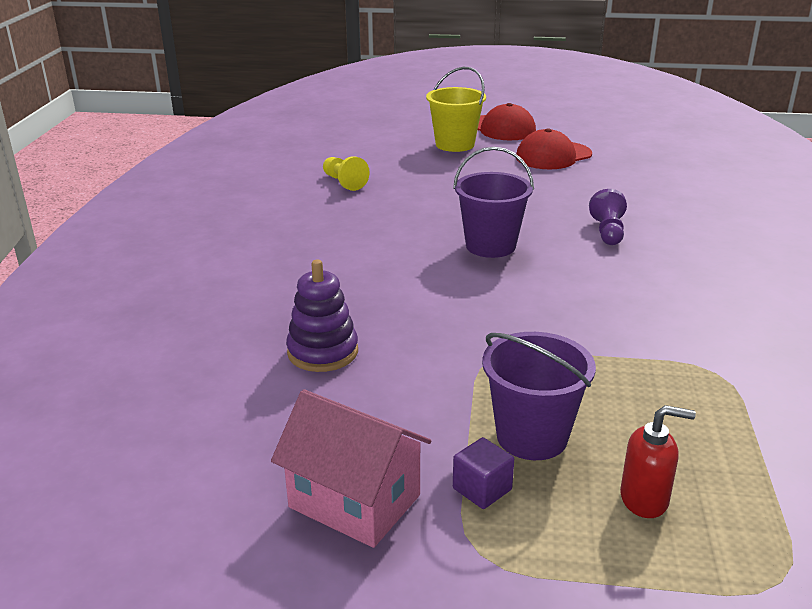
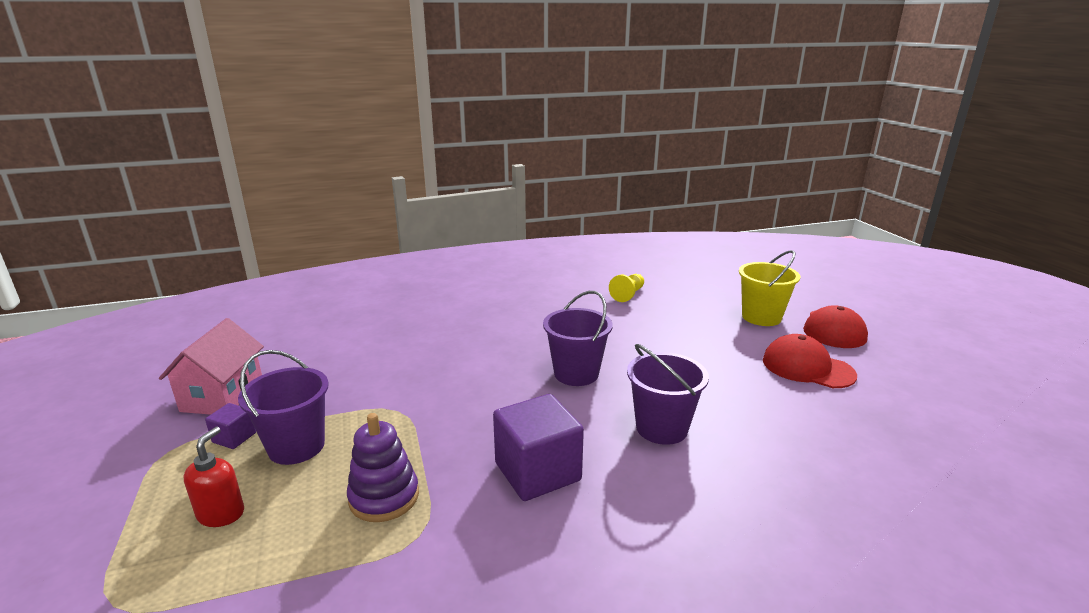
camera: 65 degrees right, 5 degrees down
purple stacking toy [286,259,358,372] -> purple stacking toy moved to [347,413,419,522]
purple pawn [589,189,627,245] -> purple bucket [627,344,709,445]
red soap dispenser [620,405,696,518] -> red soap dispenser turned 150 degrees counterclockwise [184,427,244,527]
none -> purple cube [493,394,584,501]

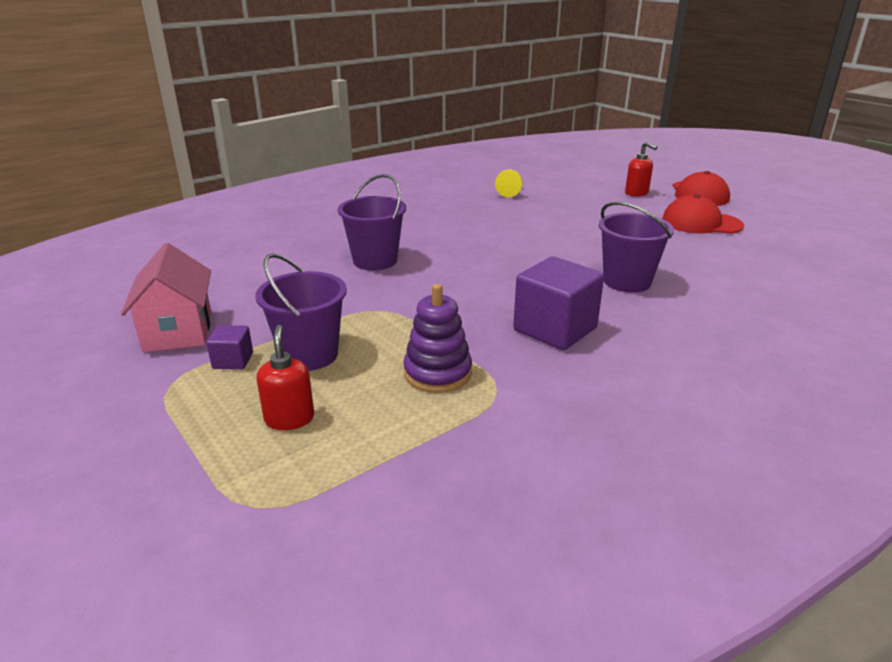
camera: 20 degrees left, 5 degrees up
purple bucket [543,291,613,386] -> purple bucket moved to [337,174,406,271]
yellow bucket [739,250,800,326] -> red soap dispenser [625,142,657,197]

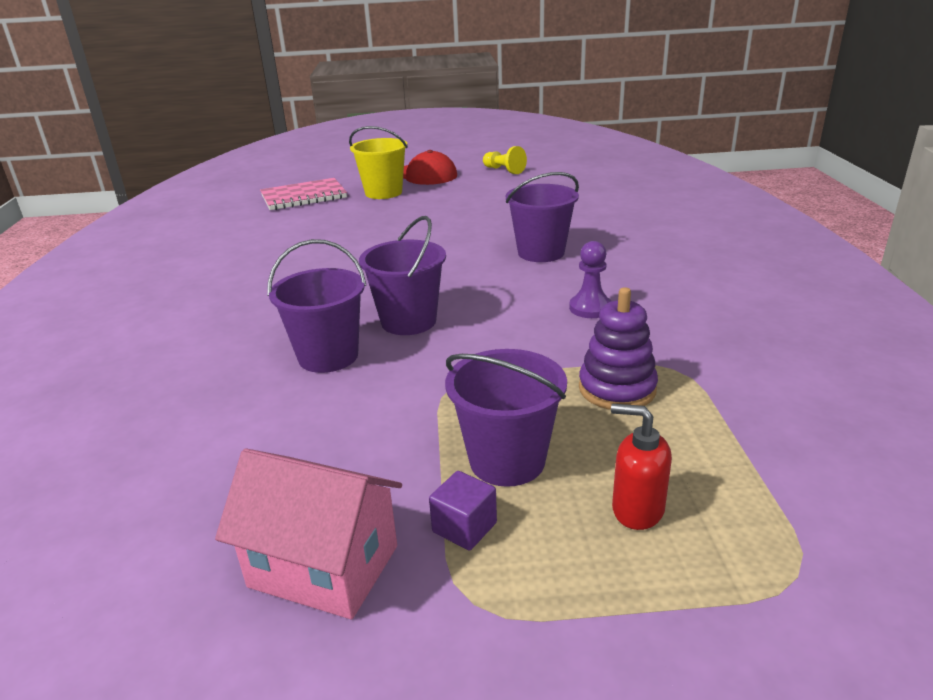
camera: 55 degrees left, 0 degrees up
yellow pawn [495,169,522,197] -> yellow pawn moved to [483,146,527,174]
purple cube [513,256,604,350] -> purple pawn [569,241,611,318]
red soap dispenser [625,142,657,197] -> yellow bucket [349,126,408,199]
red cap [662,194,744,234] -> none
none -> pink notebook [260,178,347,210]
none -> purple bucket [359,216,446,335]

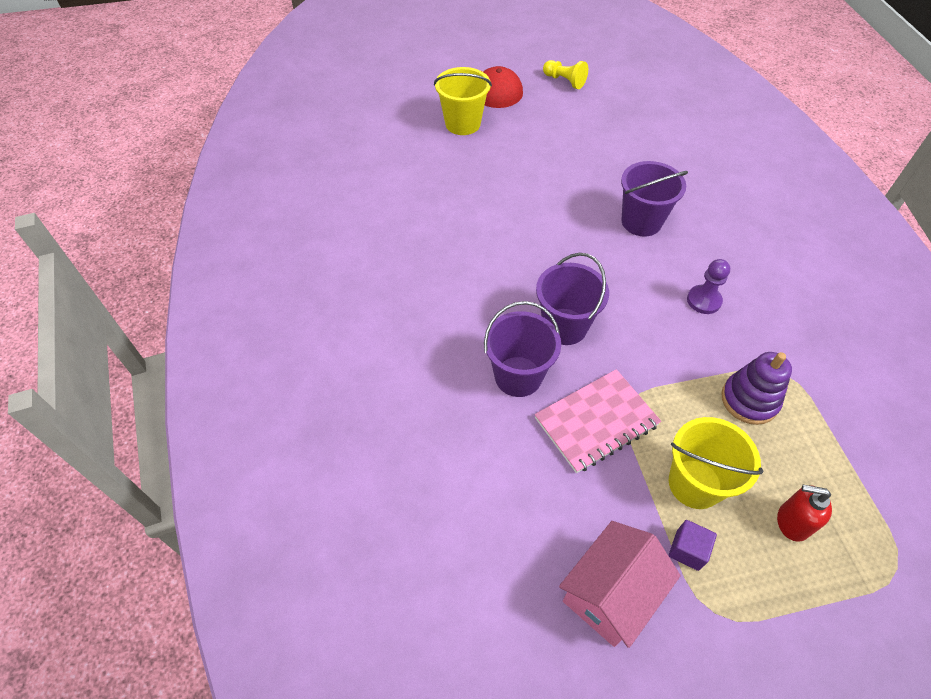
camera: 10 degrees left, 25 degrees up
pink house [215,448,402,619] -> pink house turned 60 degrees counterclockwise [559,521,681,648]
pink notebook [260,178,347,210] -> pink notebook moved to [535,369,661,473]
purple bucket [445,349,567,487] -> yellow bucket [669,417,763,509]

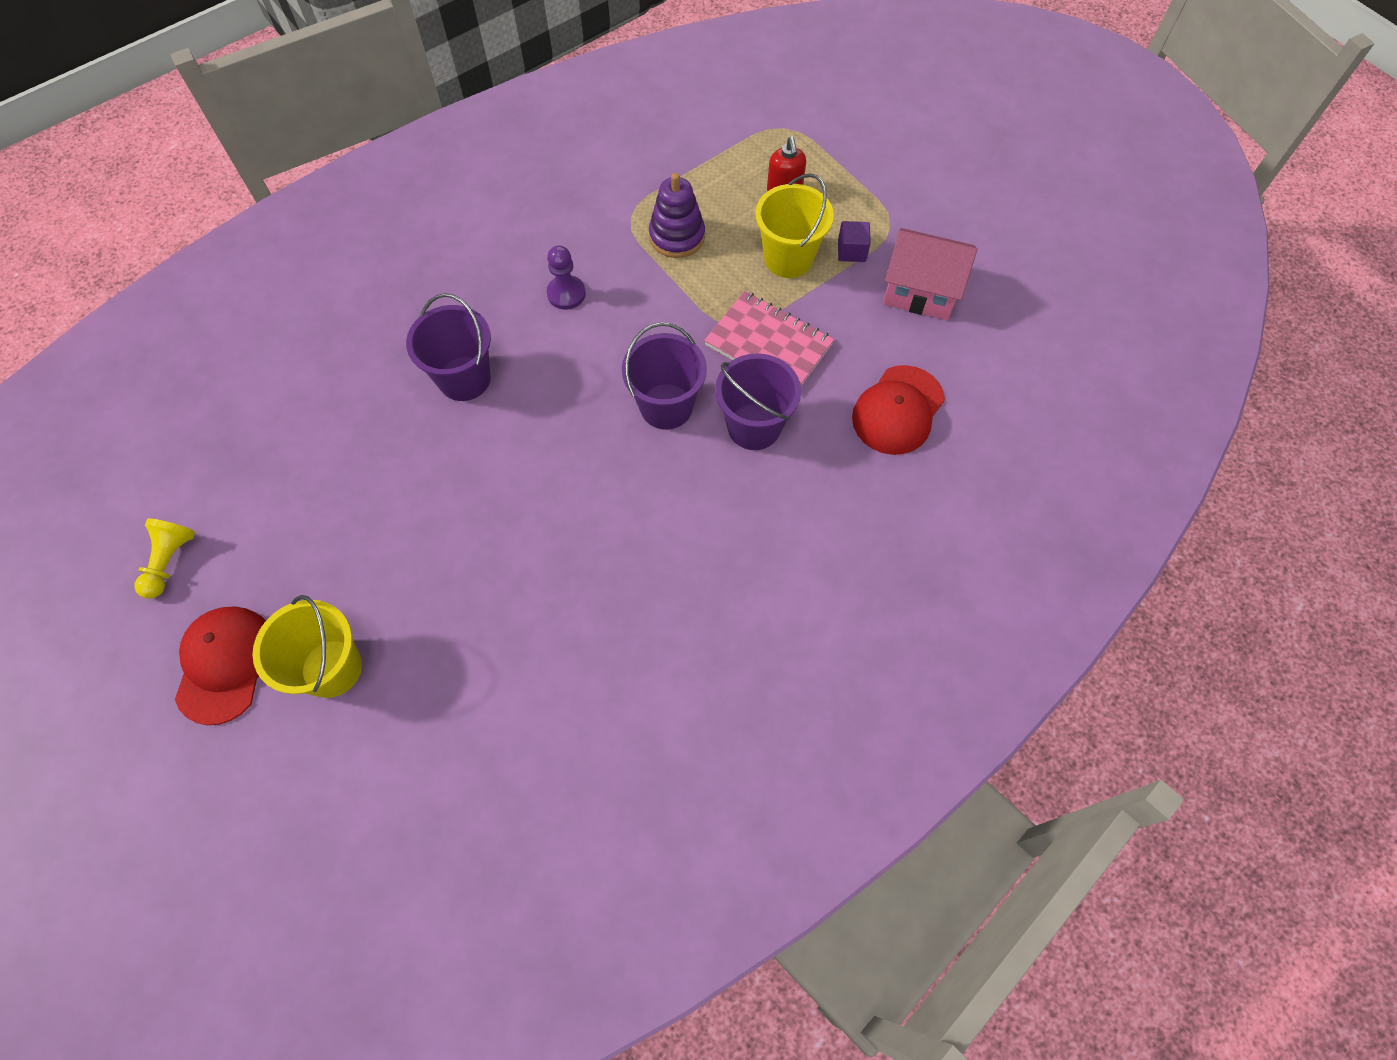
camera: 115 degrees left, 10 degrees up
none -> red cap [852,365,945,455]

